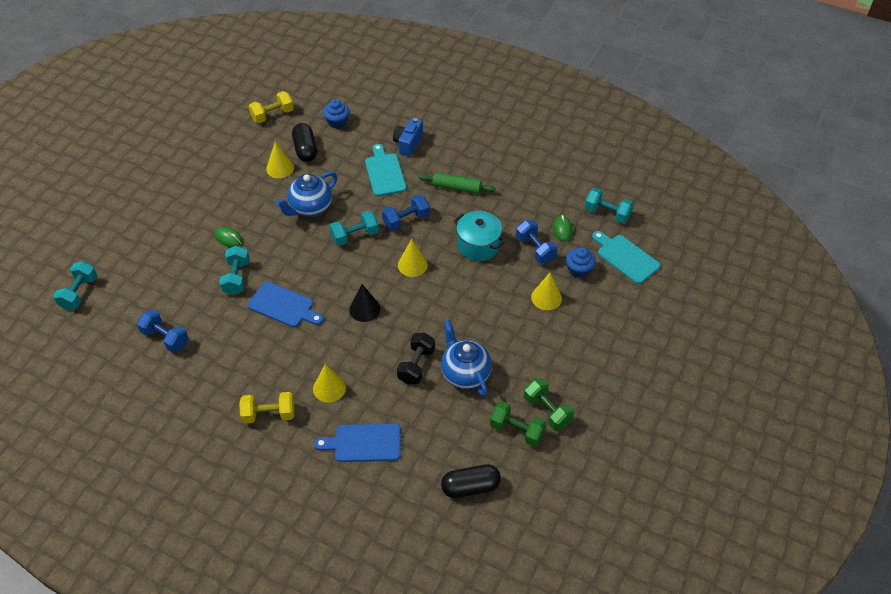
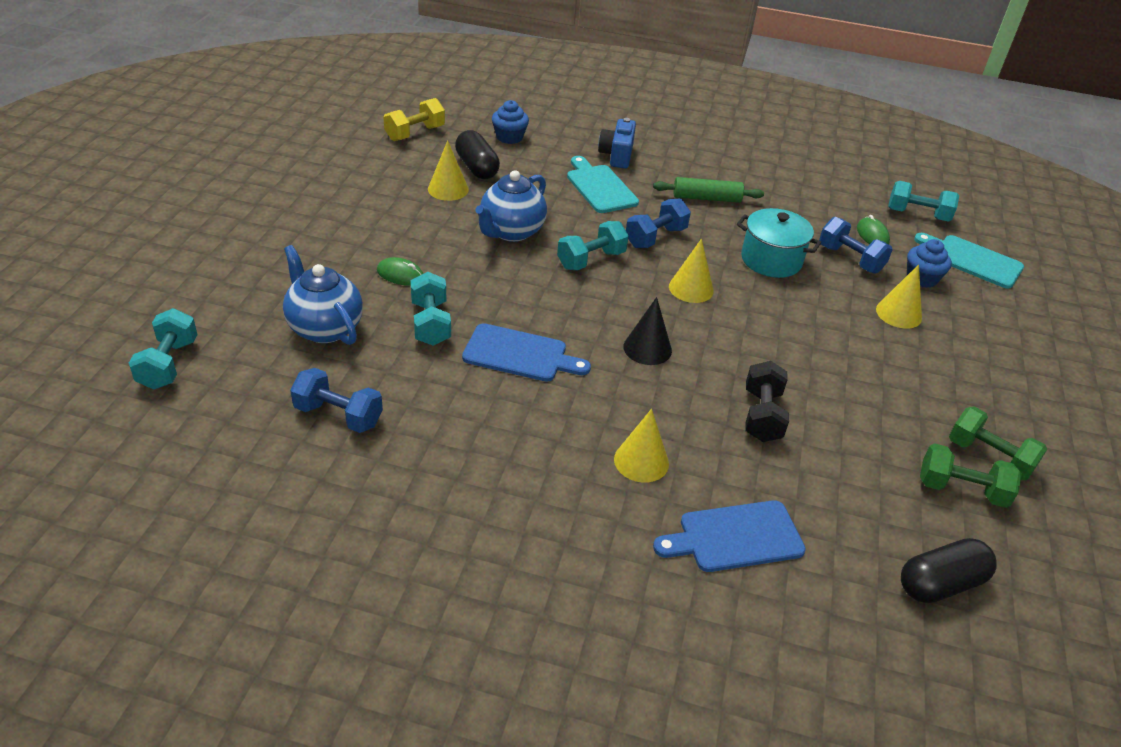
camera: 15 degrees left, 10 degrees down
yellow dumbbell [239,392,295,424] -> none
blue teapot [441,320,492,397] -> blue teapot moved to [283,245,363,345]

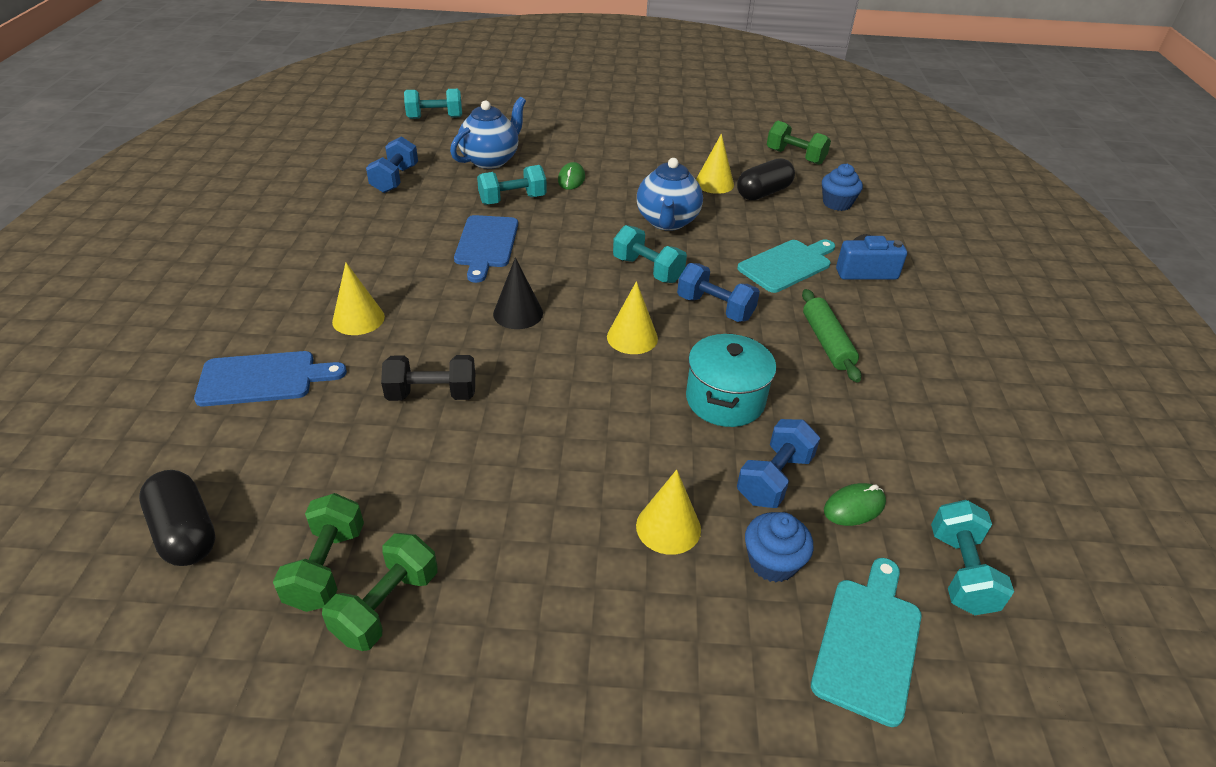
camera: 80 degrees right, 0 degrees up
yellow dumbbell [384,98,445,141] -> green dumbbell [767,121,831,165]
blue teapot [475,170,547,242] -> blue teapot turned 105 degrees counterclockwise [637,158,703,231]
blue cutting board [653,500,806,572] -> blue cutting board turned 105 degrees clockwise [194,351,347,406]

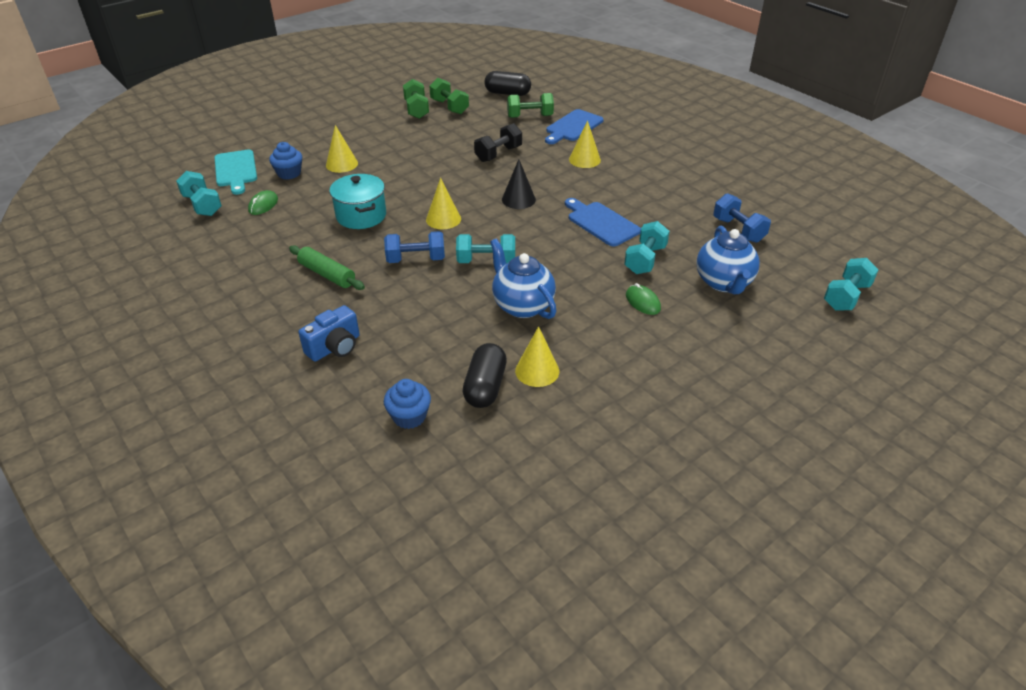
camera: 140 degrees right, 0 degrees up
turquoise cutting board [737,240,835,293] -> none
blue dumbbell [737,419,820,508] -> none
green dumbbell [767,121,831,165] -> green dumbbell moved to [507,93,554,118]

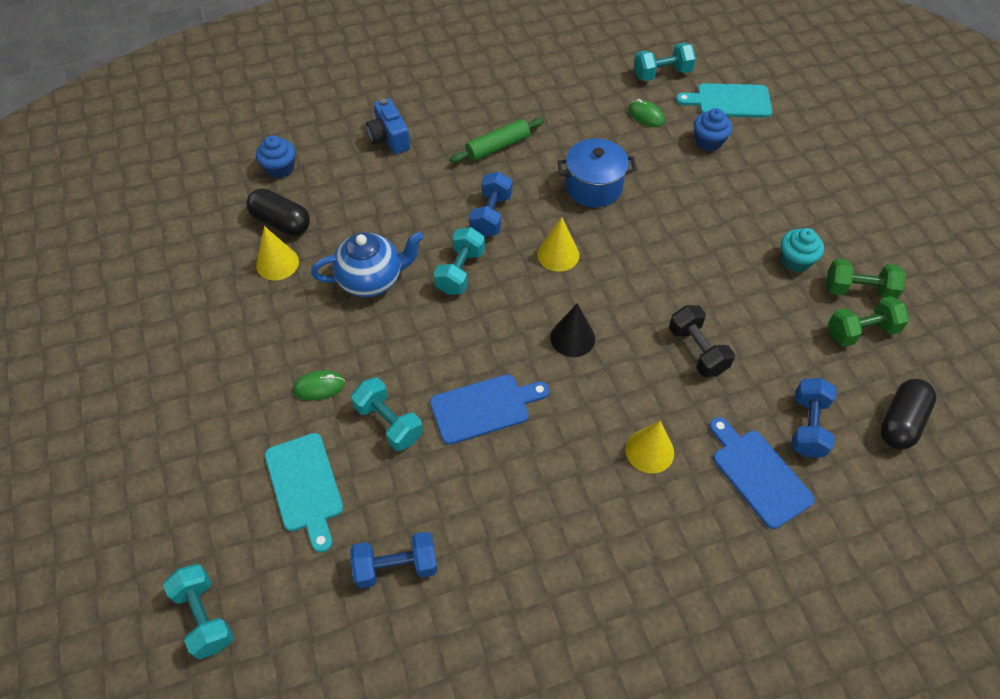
camera: 110 degrees right, 15 degrees up
yellow cone [326,125,358,173] -> none
turquoise pot [330,174,386,229] -> blue pot [557,138,637,207]
green dumbbell [507,93,554,118] -> blue dumbbell [791,378,836,458]
blue teapot [696,226,760,294] -> turquoise cutting board [265,433,343,553]
none -> turquoise cupcake [781,228,824,272]

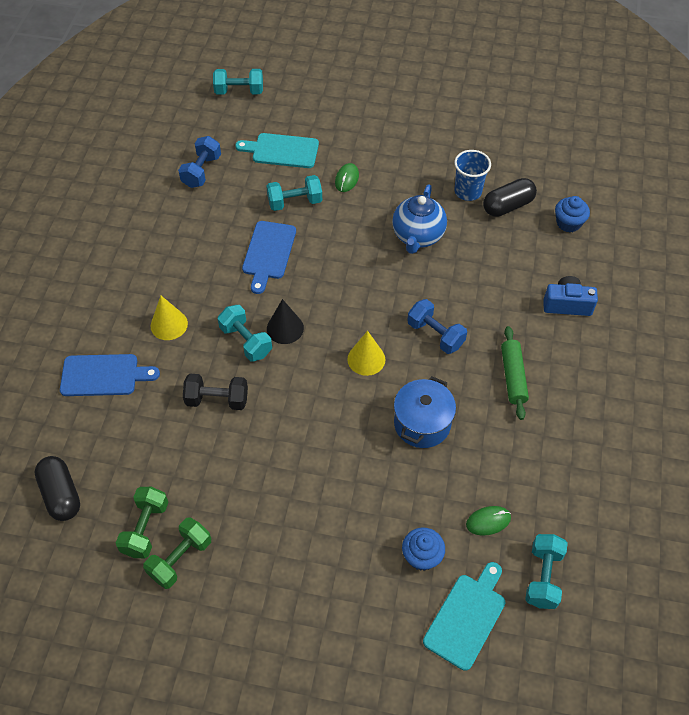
camera: 120 degrees right, 0 degrees up
yellow cone [256,226,299,281] -> blue cup [454,150,491,201]
turquoise dumbbell [434,227,485,295] -> turquoise dumbbell moved to [218,305,272,361]
turquoise cupcake [781,228,824,272] -> none
blue dumbbell [791,378,836,458] -> none

